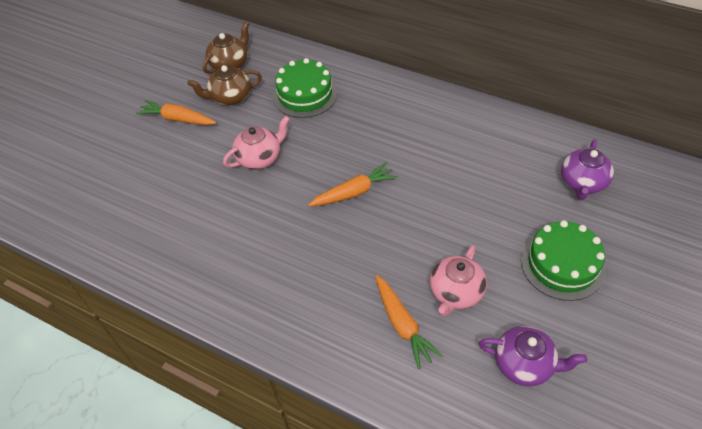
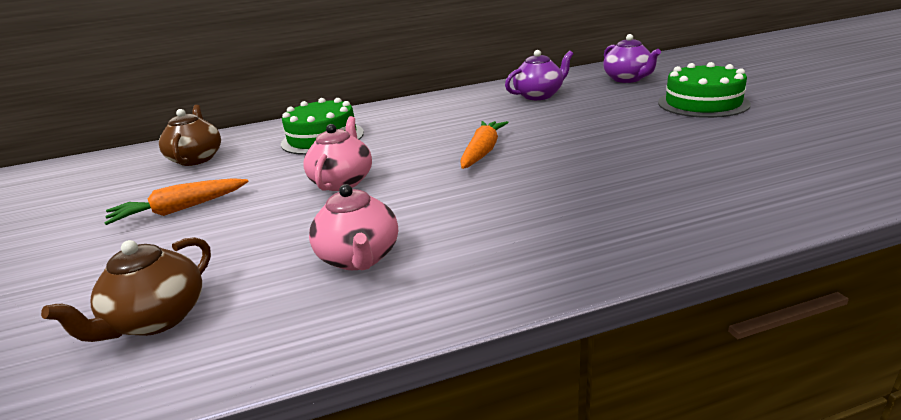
camera: 45 degrees left, 25 degrees down
brown teapot [187,65,262,105] -> brown teapot moved to [41,237,211,342]
orange carrot [375,275,443,369] -> none
pink teapot [430,245,487,317] -> pink teapot moved to [309,184,398,270]
purple teapot [479,326,587,386] -> purple teapot moved to [505,50,573,100]

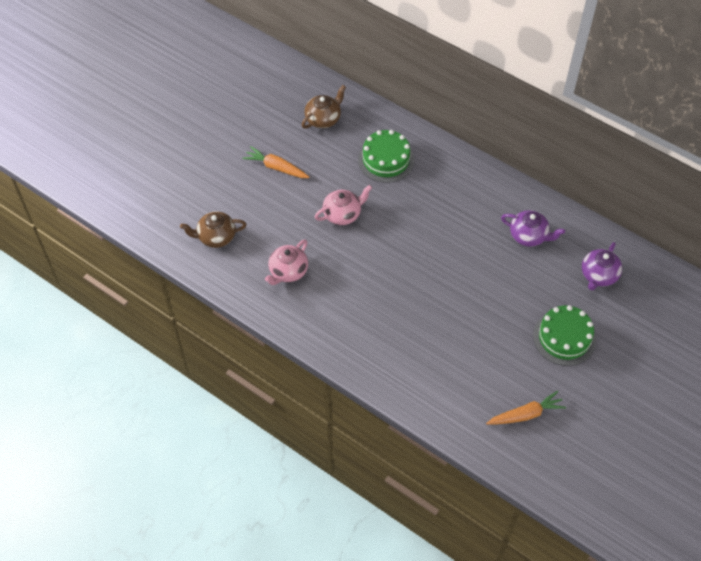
camera: 50 degrees right, 30 degrees up
orange carrot [460,121,509,169] -> orange carrot moved to [486,391,566,425]

